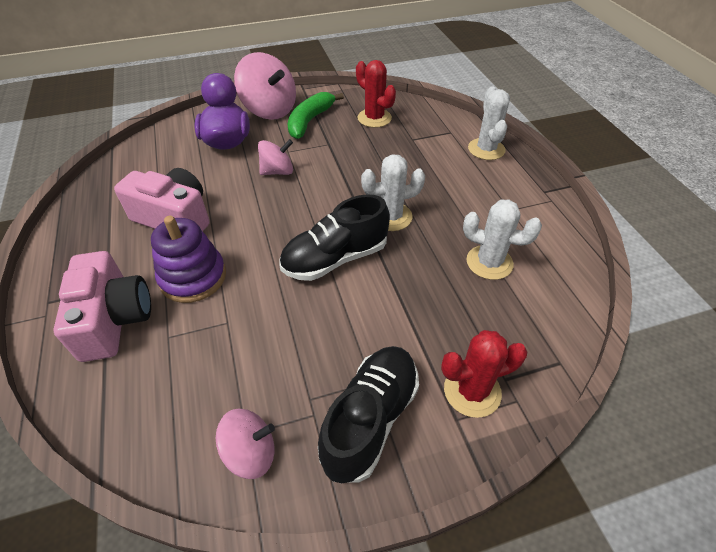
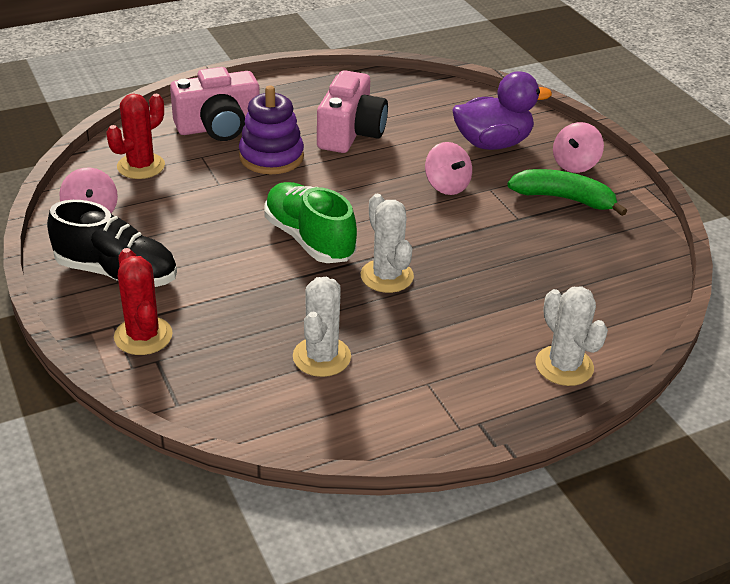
camera: 80 degrees right, 10 degrees down
pink spinning top [234,52,296,120] -> pink spinning top [553,122,604,173], size x0.58
black shoe [279,194,390,281] -> green shoe [264,182,357,263]
red cactus [356,60,396,128] -> red cactus moved to [106,93,165,179]
white cactus [468,86,510,160] -> white cactus turned 75 degrees clockwise [535,286,608,386]

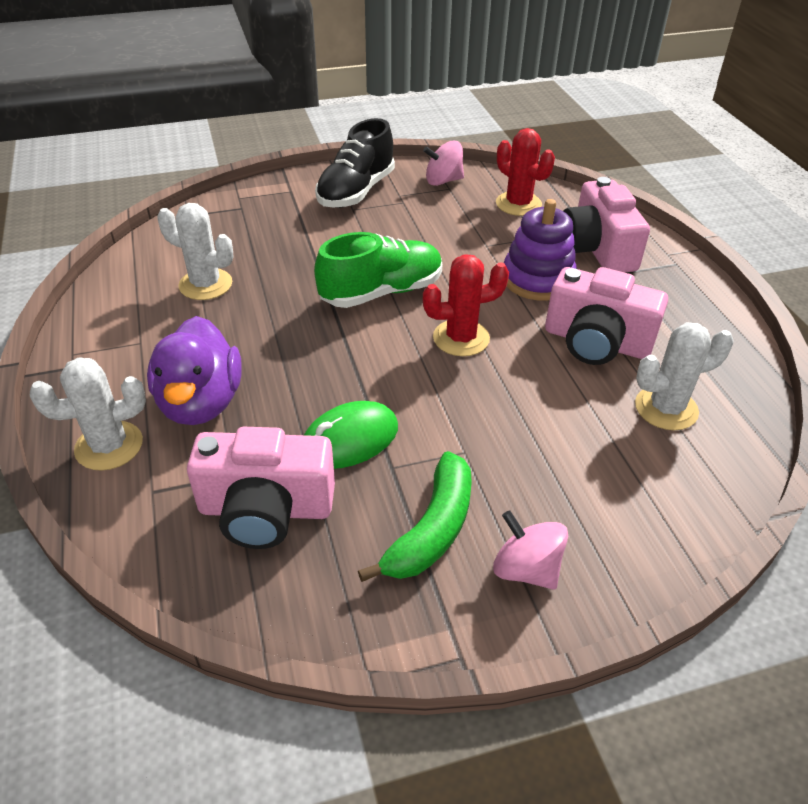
camera: 100 degrees right, 5 degrees up
red cactus [114,248,173,355] -> red cactus moved to [423,254,509,356]
white cactus [361,194,414,293] -> white cactus moved to [635,322,734,430]
pink spinning top [425,142,472,195] -> none
purple duck [452,71,552,150] -> purple duck moved to [147,316,241,425]
none -> pink camera [187,427,335,549]
none -> green mouse [304,401,398,469]

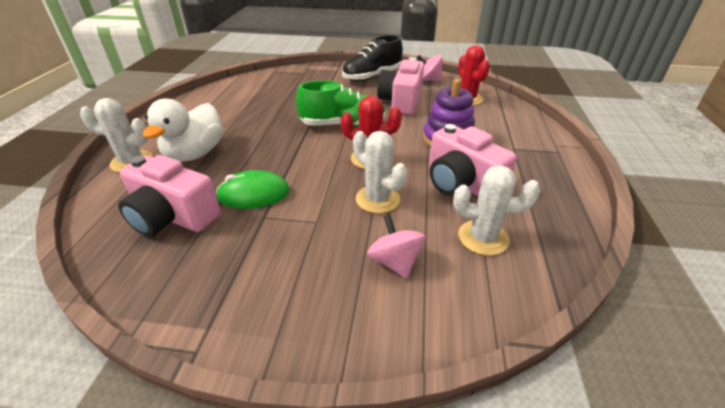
camera: 25 degrees right, 5 degrees down
purple duck [147,316,241,425] -> white duck [142,98,223,162]
white cactus [157,203,234,300] -> white cactus moved to [353,131,407,213]
green banana [358,451,472,582] -> none
pink spinning top [493,510,568,590] -> pink spinning top moved to [367,214,426,279]
pink camera [564,177,650,273] -> pink camera moved to [377,57,424,115]

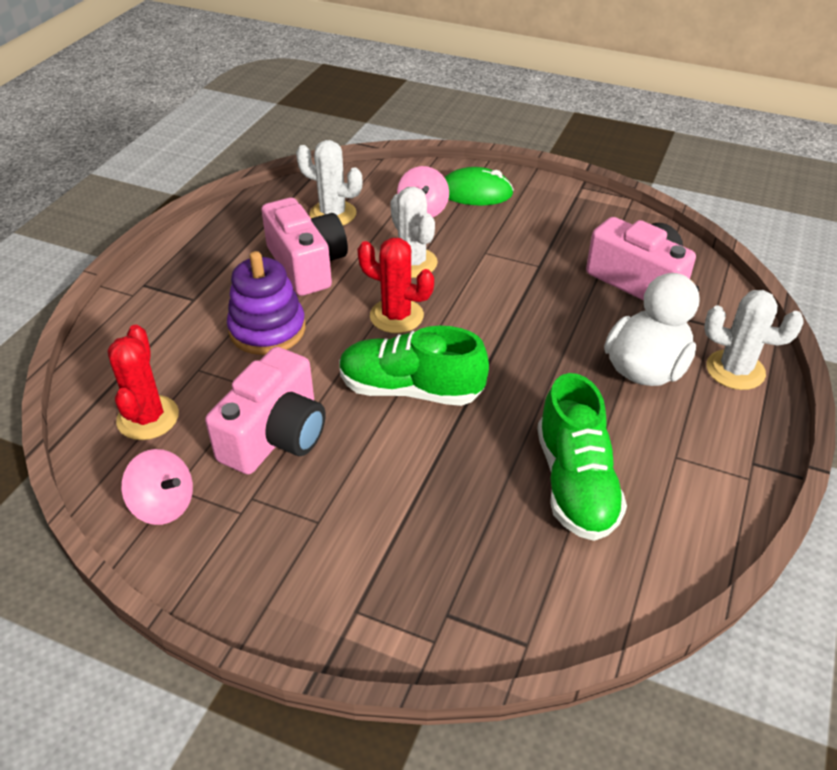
camera: 165 degrees left, 5 degrees up
green mouse [216,170,290,209] -> green mouse moved to [444,167,514,205]
black shoe [342,35,403,81] -> none
none -> green shoe [537,373,627,541]

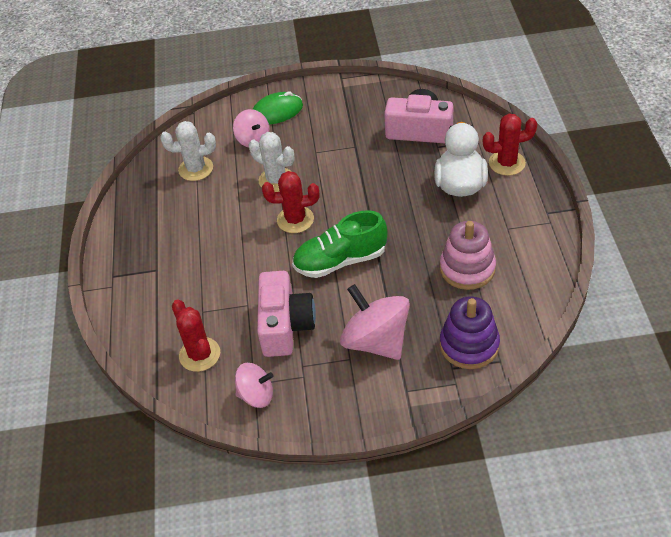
camera: 25 degrees left, 5 degrees up
purple stacking toy [227,251,306,355] -> purple stacking toy moved to [440,296,500,369]
pink camera [262,197,348,296] -> none
green shoe [537,373,627,541] -> pink stacking toy [440,221,496,290]
white cactus [704,290,804,390] -> red cactus [483,114,537,176]
none -> pink spinning top [340,284,410,360]

